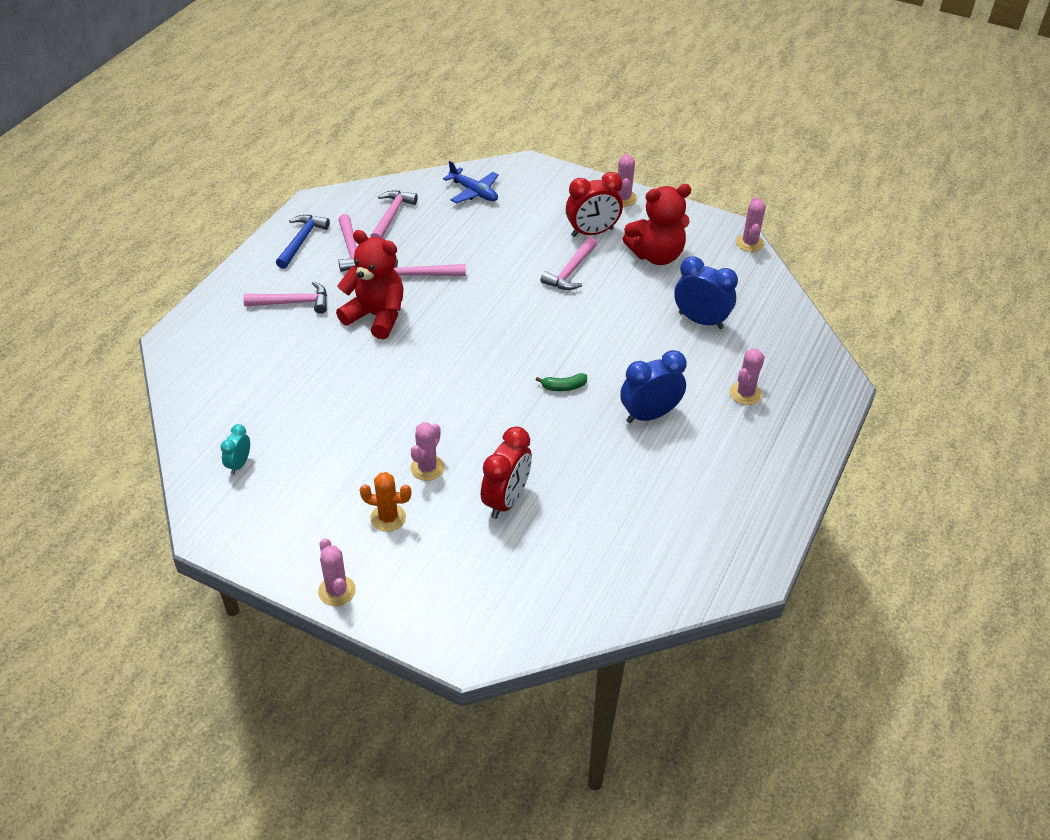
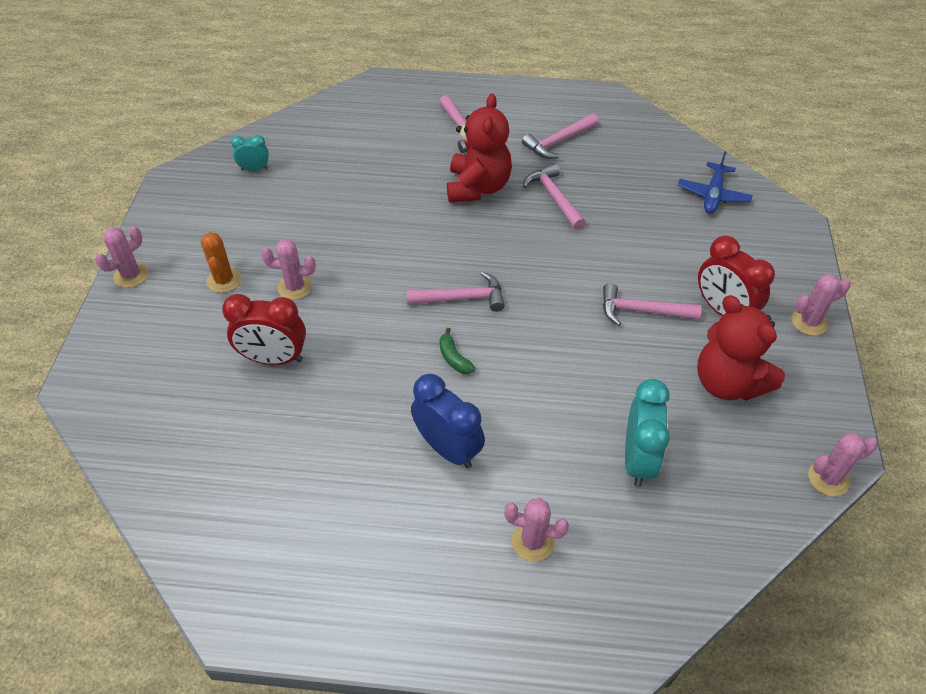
camera: 70 degrees right, 5 degrees up
blue hammer [276,215,330,269] -> none
pink hammer [370,191,418,238] -> pink hammer moved to [407,271,505,312]
blue clock [674,256,738,329] -> turquoise clock [625,379,670,487]

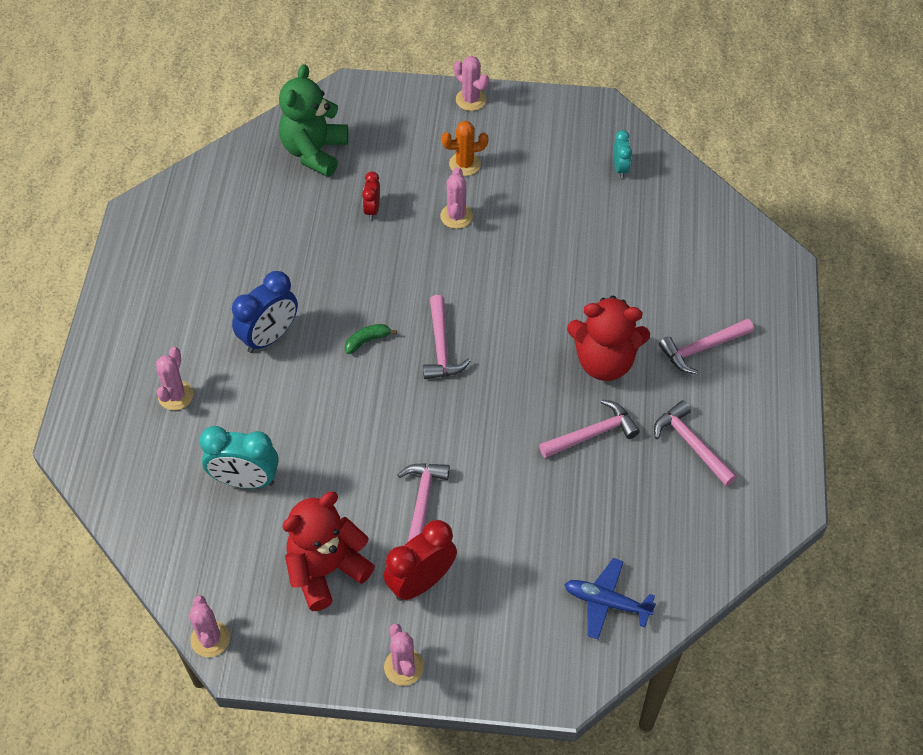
camera: 90 degrees right, 5 degrees up
red clock [222,294,306,365] -> red clock [362,171,380,220], size x0.55
none -> green teddy bear [279,64,348,177]

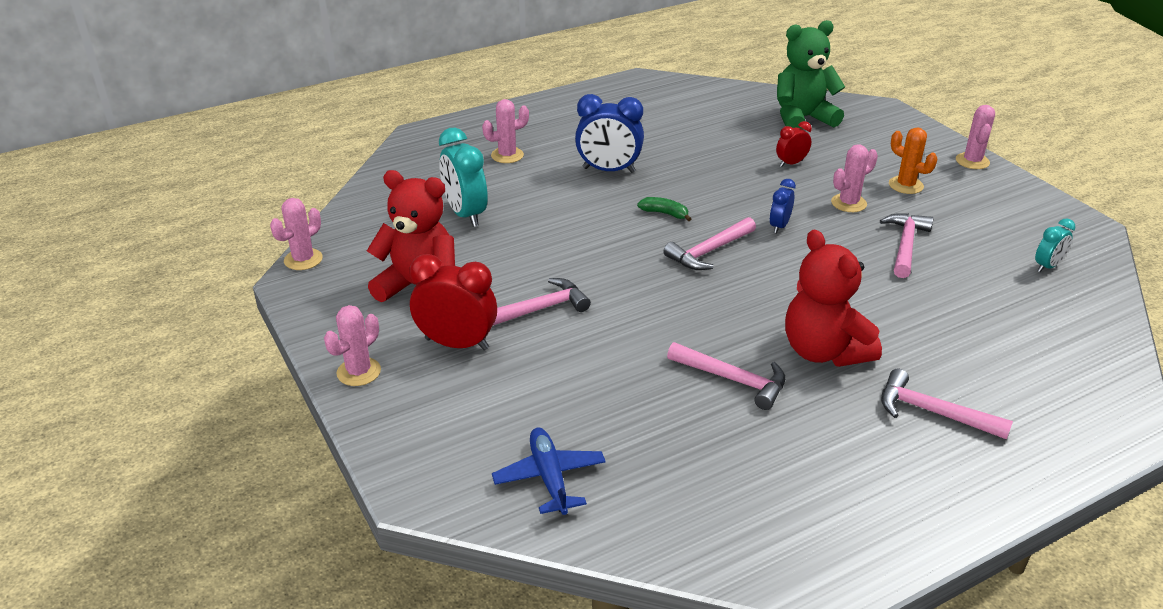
camera: 55 degrees right, 20 degrees down
pink hammer [654,400,737,486] -> pink hammer moved to [880,213,933,278]
none -> blue clock [769,179,796,233]

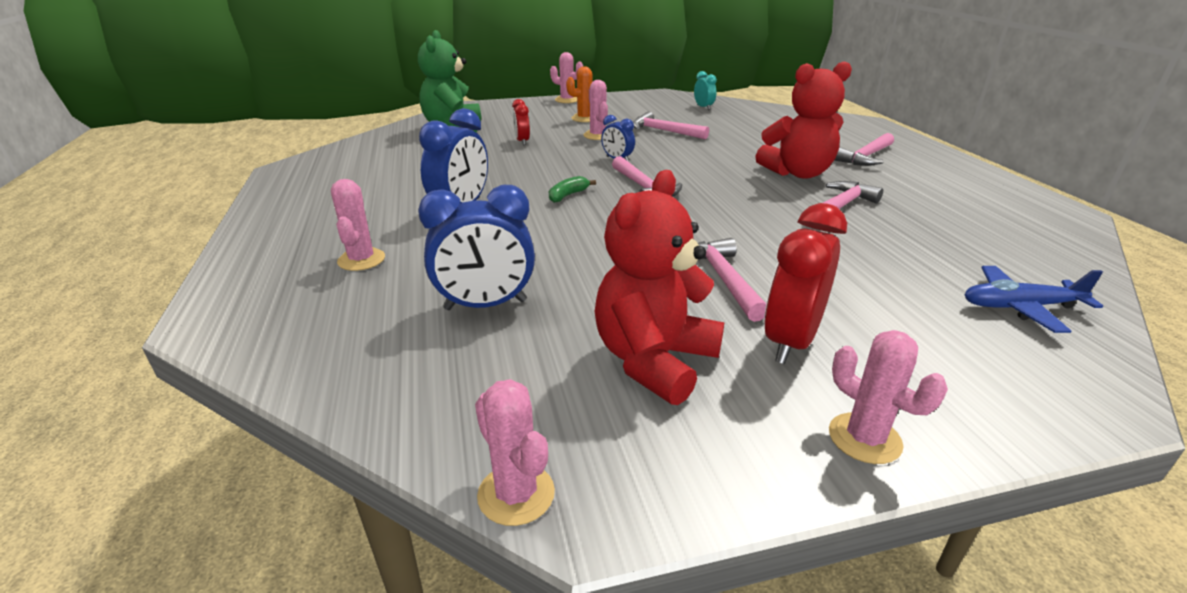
camera: 75 degrees left, 5 degrees down
turquoise clock [439,128,488,227] -> blue clock [418,185,535,310]

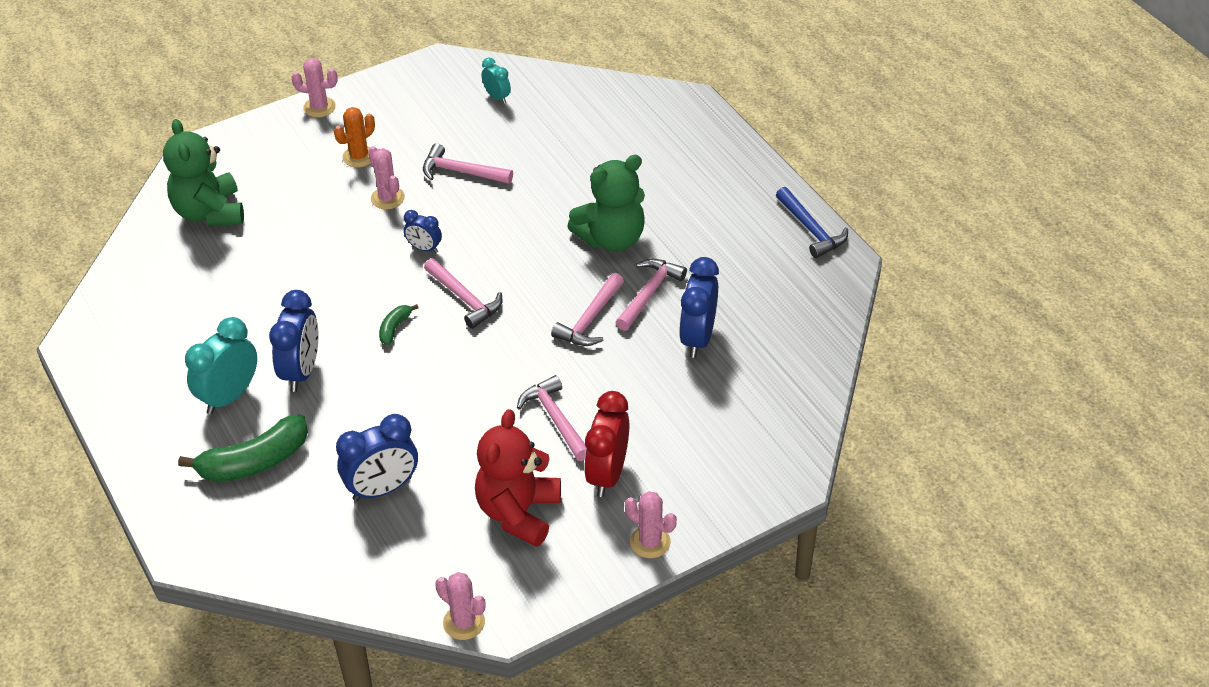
camera: 15 degrees left, 15 degrees up
pink cactus [331,179,385,271] -> green banana [178,414,308,482]
red clock [512,99,530,145] -> none
red teddy bear [755,61,852,179] -> green teddy bear [567,155,645,252]
pink hammer [834,133,894,166] -> pink hammer moved to [551,273,624,346]
blue plane [965,266,1103,333] -> none
none -> turquoise clock [185,317,257,414]
none -> blue clock [679,257,719,358]
none -> blue hammer [776,187,848,258]

